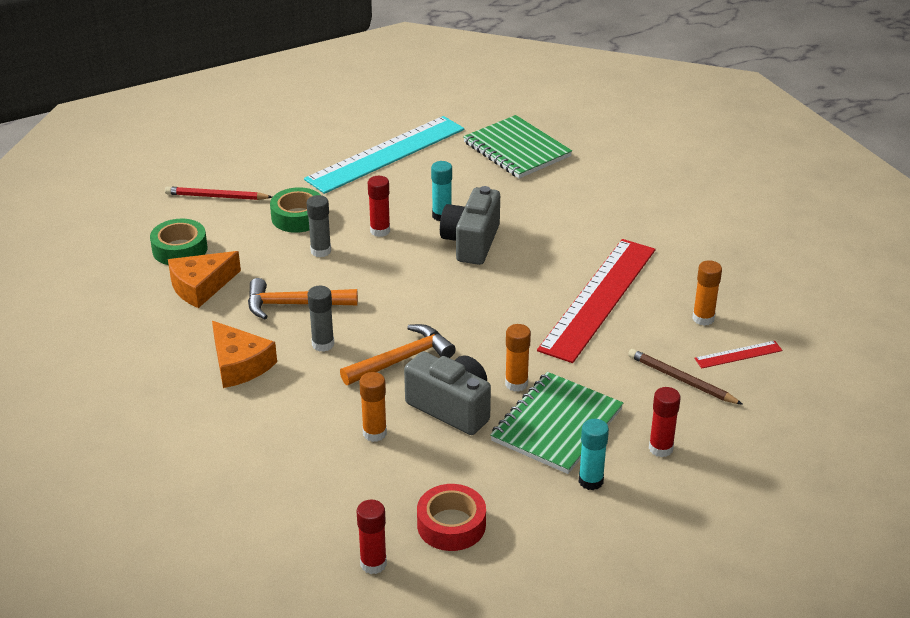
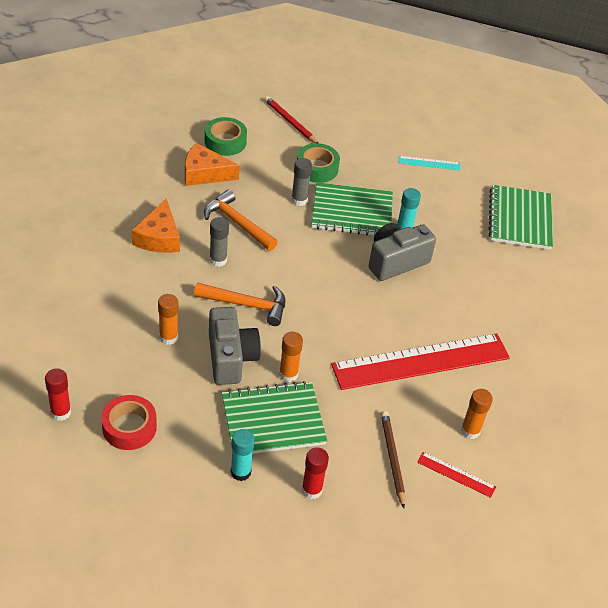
camera: 40 degrees right, 10 degrees up
turquoise ruler [304,116,464,194] -> turquoise ruler [399,156,460,170], size x0.41
red glue stick [368,176,390,237] -> green notebook [312,182,393,236]

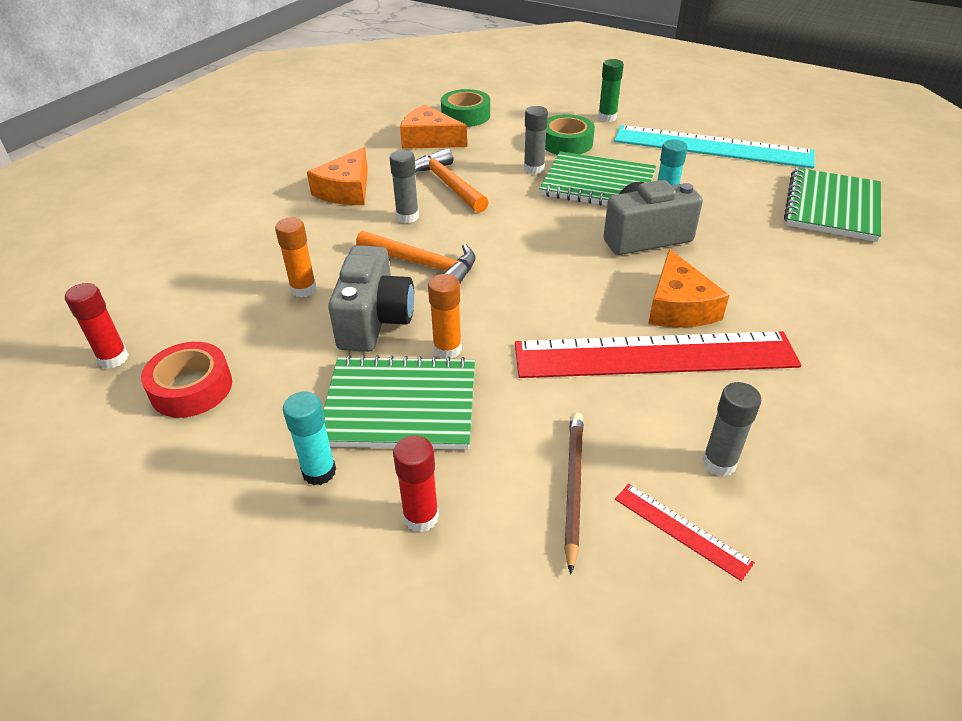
camera: 20 degrees right, 5 degrees down
red pencil [264,96,318,143] -> none
turquoise ruler [399,156,460,170] -> turquoise ruler [614,125,815,169], size x2.44
orange glue stick [461,389,493,439] -> grey glue stick [702,382,761,477]
none -> green glue stick [598,59,624,122]
none -> orange cheese [648,249,729,328]

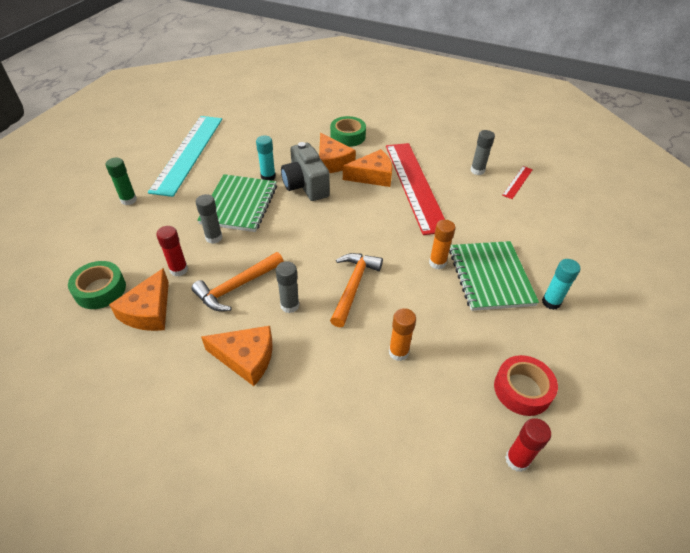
camera: 100 degrees left, 5 degrees up
grey camera [328,245,414,352] -> none
red glue stick [393,435,439,532] -> red glue stick moved to [156,226,188,277]
green tape [545,114,595,155] -> green tape moved to [330,116,366,147]
brown pencil [564,412,583,575] -> none
green notebook [784,168,882,242] -> none
none -> orange cheese [319,133,356,173]

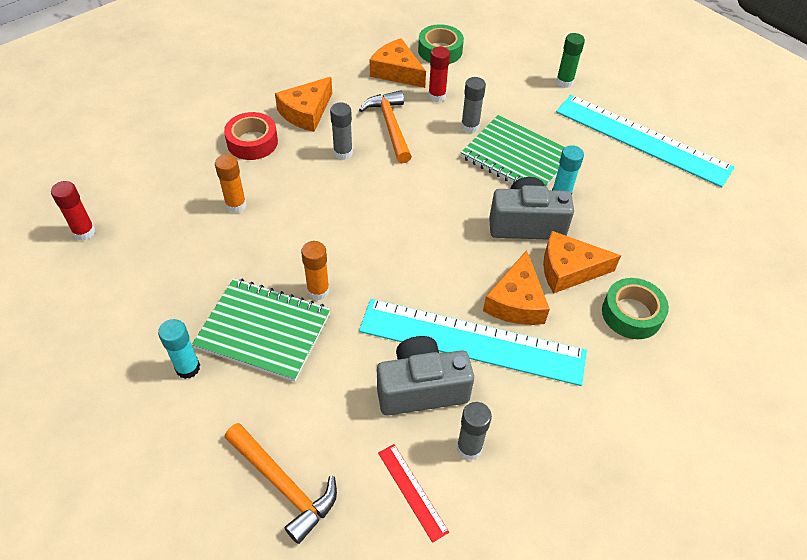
camera: 115 degrees right, 5 degrees up
orange hammer [330,253,383,327] -> orange hammer moved to [225,423,337,544]
red ruler [386,143,445,235] -> turquoise ruler [359,299,587,386]
red tape [494,355,558,416] -> red tape moved to [224,112,278,160]
none -> grey camera [377,336,474,416]

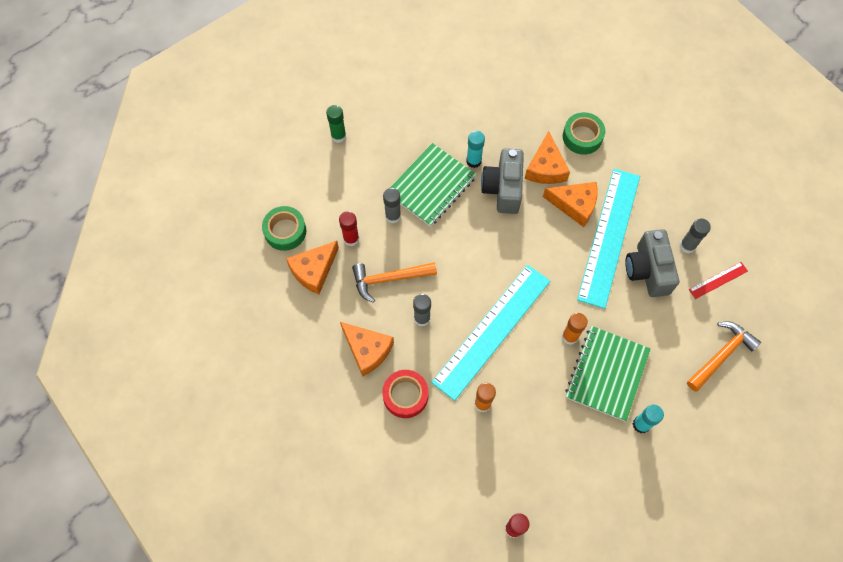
camera: 85 degrees left, 15 degrees up
turquoise ruler [556,95,734,187] -> turquoise ruler moved to [431,265,550,401]

